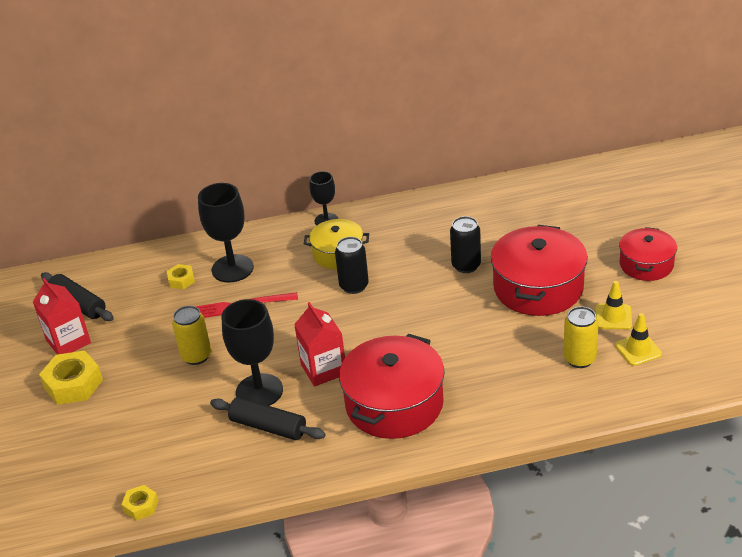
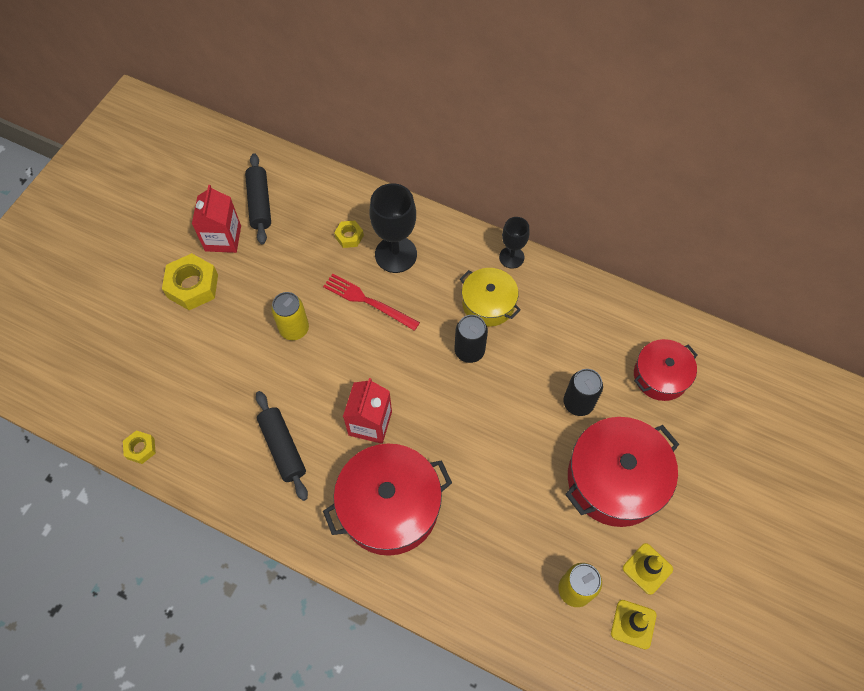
camera: 35 degrees right, 25 degrees up
black goblet [222,299,283,406] -> none
red pot [619,227,677,281] -> red pot moved to [634,339,698,401]

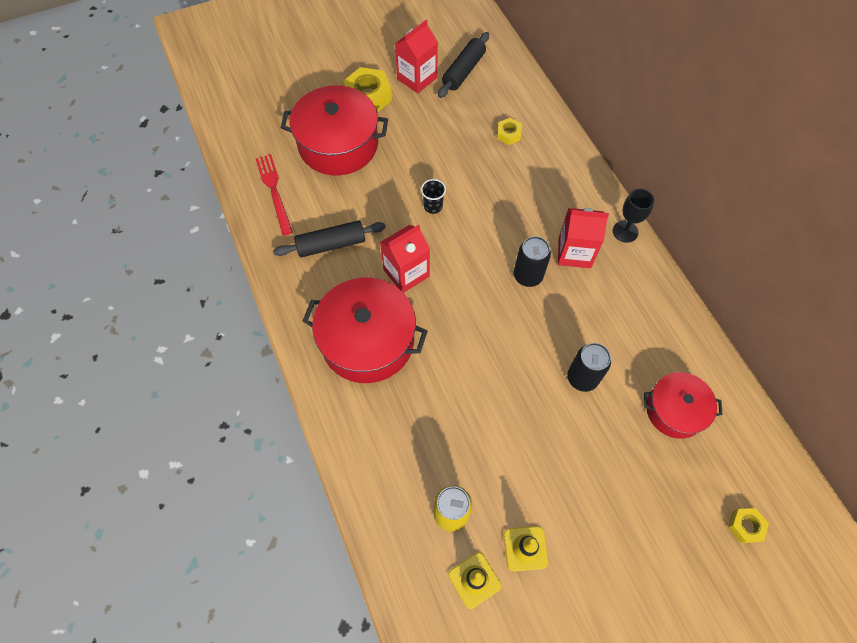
camera: 40 degrees right, 0 degrees up
yellow nut [123,430,156,464] -> yellow nut moved to [728,508,769,543]
black rolling pin [256,391,308,501] -> black rolling pin turned 60 degrees clockwise [273,220,386,258]
yellow can [271,292,309,340] -> none
red fork [323,274,420,331] -> red fork moved to [256,154,293,235]
black goblet [369,183,417,273] -> none
yellow pot [460,268,521,327] -> red carton [558,208,609,268]
red pot [565,417,679,527] -> red pot moved to [281,85,388,175]
none -> black cup [421,179,446,214]

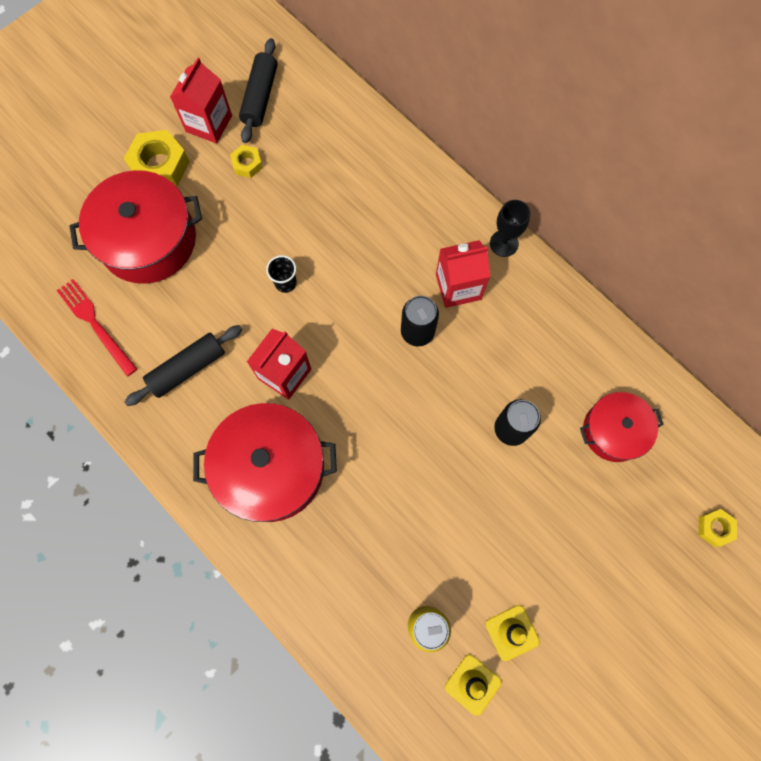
camera: 20 degrees left, 10 degrees up
yellow nut [497,118,522,145] -> yellow nut moved to [230,145,263,178]

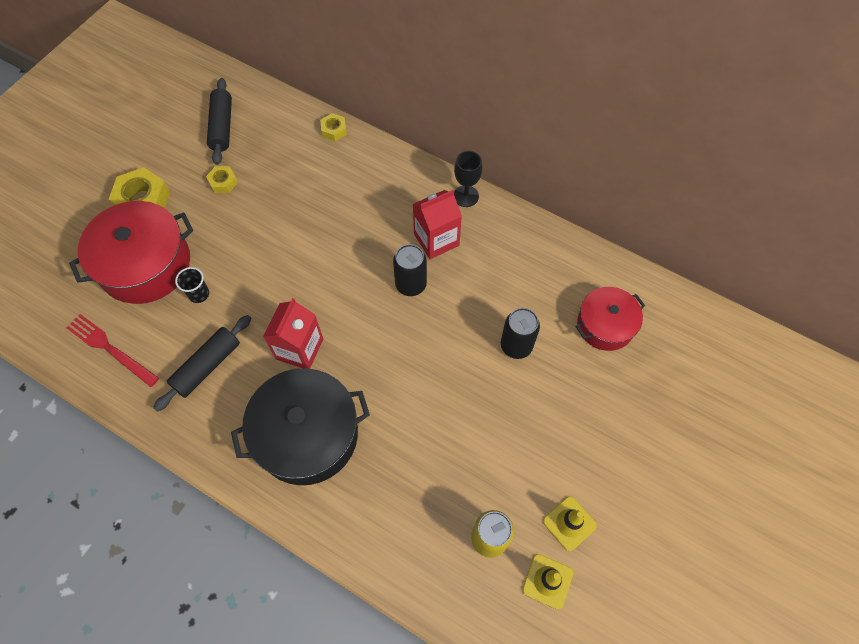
camera: 15 degrees left, 10 degrees down
red carton [170,57,232,143] -> none
red pot [193,403,337,522] -> black pot [231,368,370,485]
black cup [266,255,297,293] -> black cup moved to [175,267,209,303]
yellow nut [699,509,737,547] -> yellow nut moved to [320,113,347,141]

